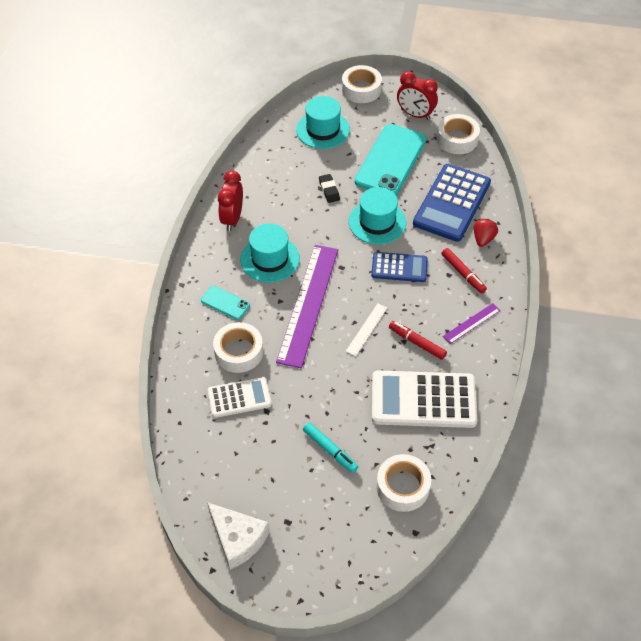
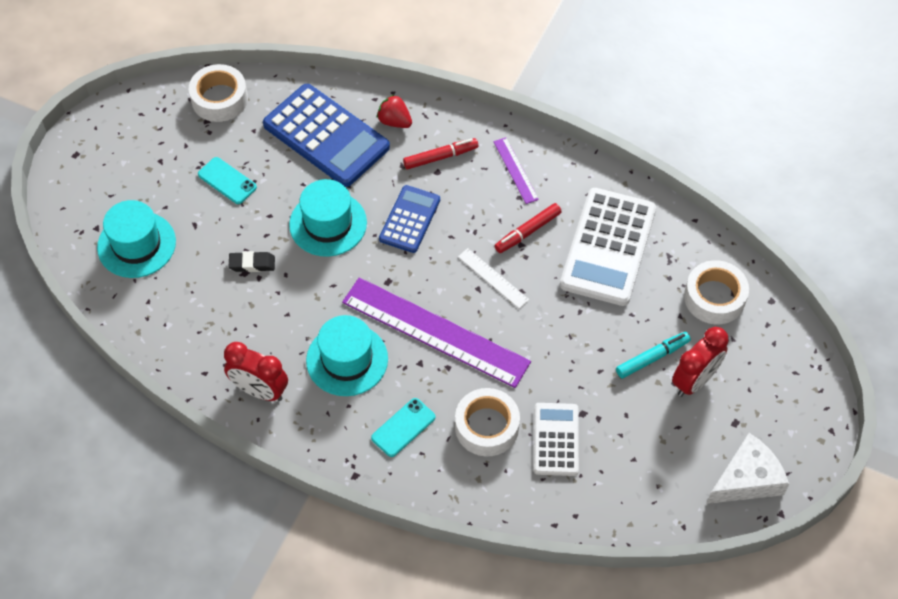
camera: 75 degrees left, 5 degrees up
white tape [342,65,382,103] -> none
turquoise phone [355,124,426,195] -> turquoise phone [198,157,257,204], size x0.46
red clock [397,71,438,120] -> red clock moved to [672,327,729,397]

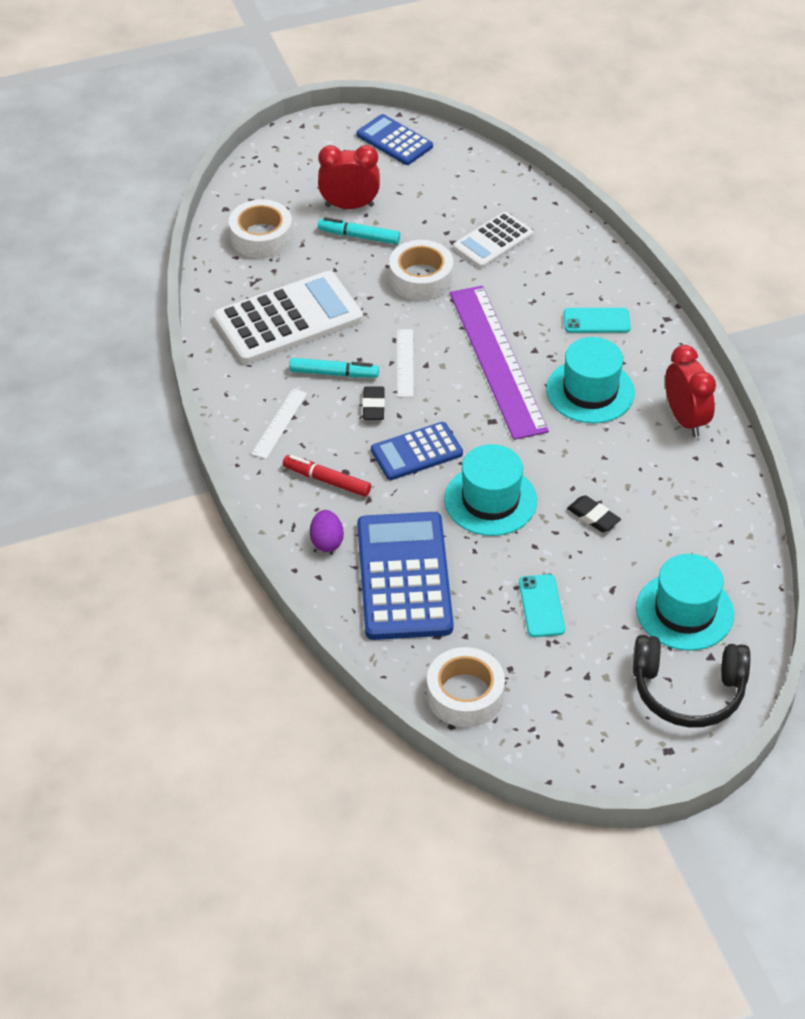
camera: 135 degrees left, 10 degrees down
red strawberry [377,94,412,128] -> purple egg [310,510,344,552]
white tape [455,388,520,456] -> white tape moved to [389,240,453,301]
purple ruler [493,137,539,204] -> white ruler [251,389,307,459]
red marker [495,203,562,253] -> turquoise marker [289,358,379,378]
white cheese [707,433,789,504] -> blue calculator [356,114,433,165]
none -> black eraser [363,387,385,420]
none -> black headphones [633,635,751,727]

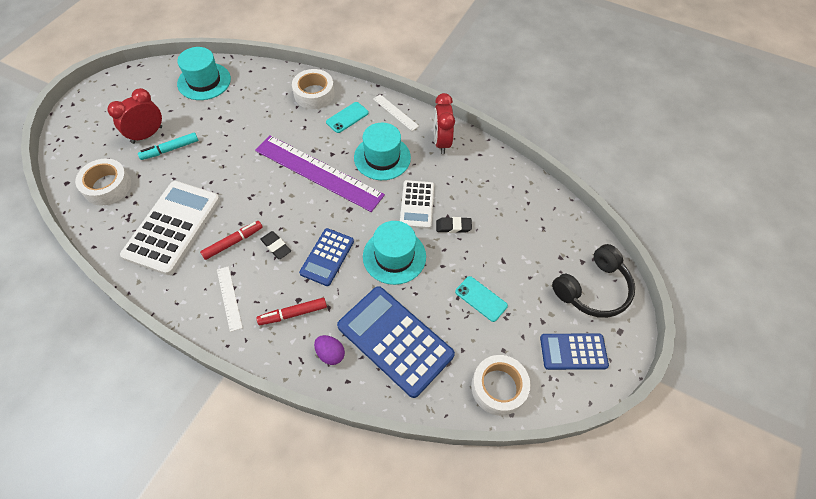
camera: 45 degrees left, 10 degrees up
turquoise marker [289,358,379,378] -> red marker [200,221,263,260]
blue calculator [356,114,433,165] -> blue calculator moved to [540,334,609,370]
white tape [389,240,453,301] -> white tape moved to [292,69,335,109]
white ruler [397,329,414,397] -> white ruler moved to [373,94,419,131]
white calculator [453,212,533,268] -> white calculator moved to [400,180,434,229]
turquoise hat [636,554,734,651] -> turquoise hat moved to [177,47,231,100]
red clock [665,345,716,437] -> red clock turned 120 degrees counterclockwise [434,93,455,154]

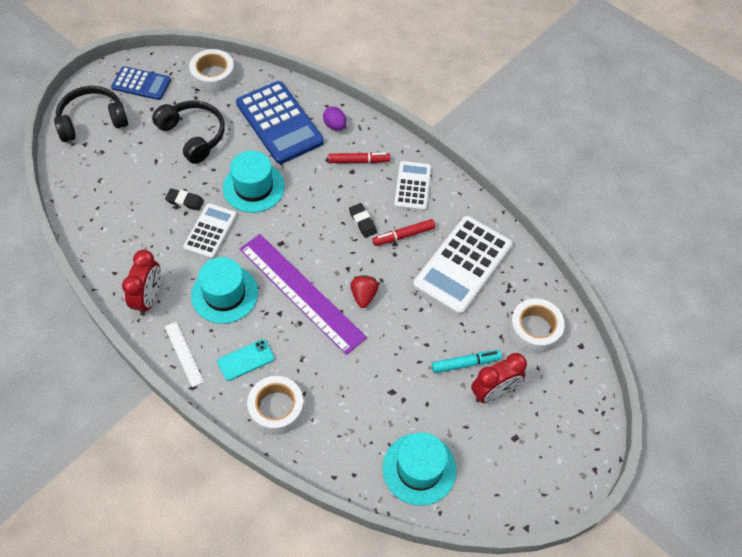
camera: 165 degrees left, 0 degrees up
white ruler [217,266,243,332] -> white calculator [394,161,431,211]
blue calculator [299,228,354,286] -> none
turquoise phone [455,276,508,322] -> black headphones [152,100,225,164]
none -> red strawberry [350,275,379,308]

